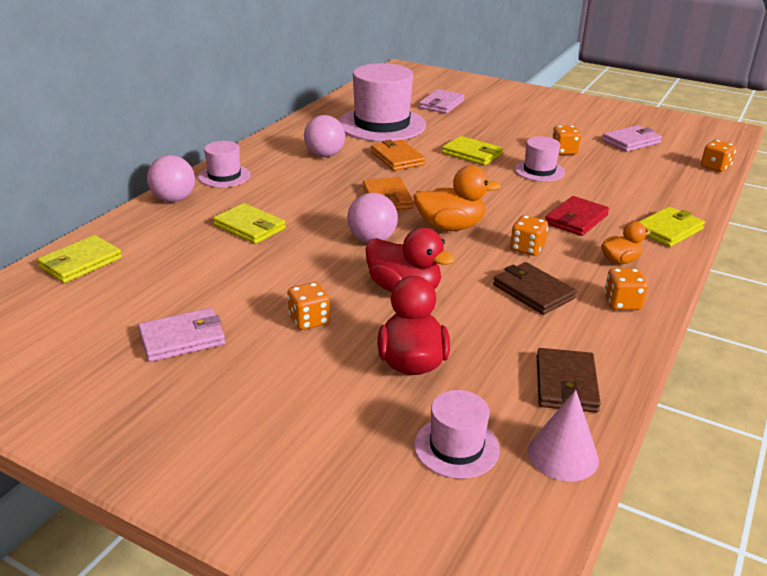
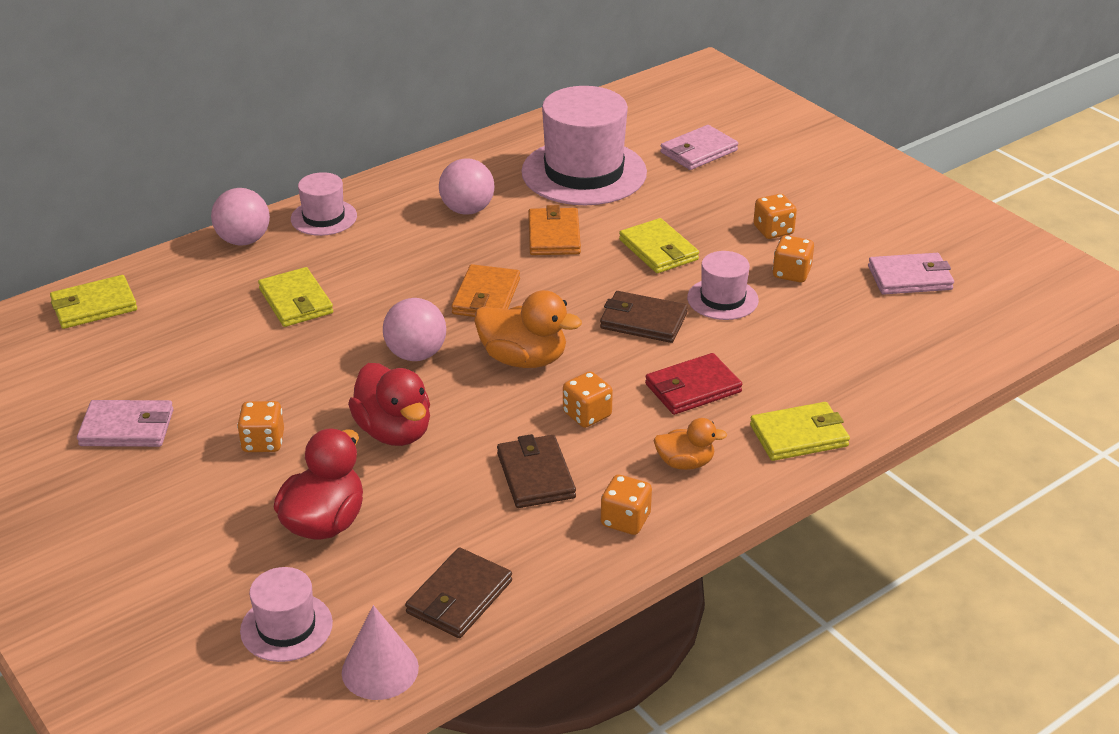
camera: 25 degrees right, 5 degrees up
orange dice [701,140,736,172] -> orange dice moved to [753,194,797,239]
none -> brown wallet [600,291,688,343]

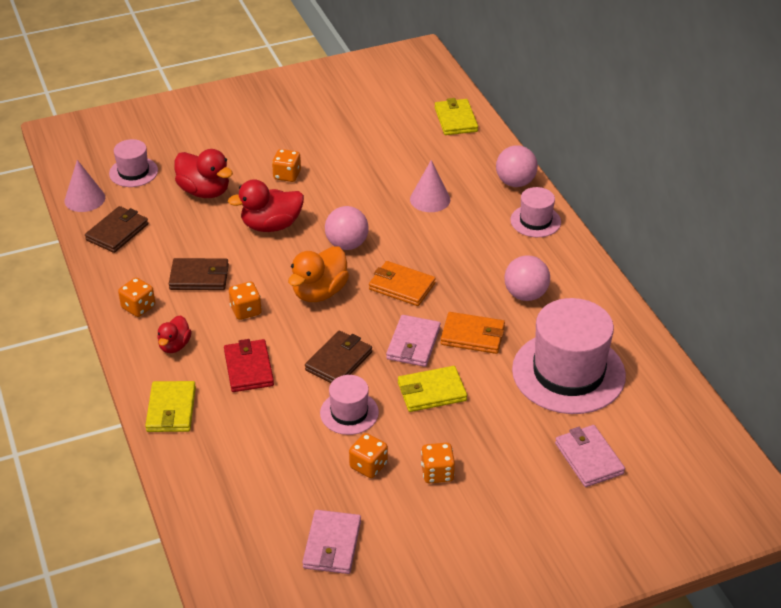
camera: 105 degrees right, 5 degrees up
pink wallet [77,400,174,447] -> pink wallet moved to [386,315,441,367]
yellow wallet [258,267,333,327] -> pink cone [410,160,450,212]
brown wallet [405,547,512,638] -> brown wallet turned 75 degrees clockwise [85,206,148,253]
orange duck [654,418,727,470] -> red duck [157,315,192,353]

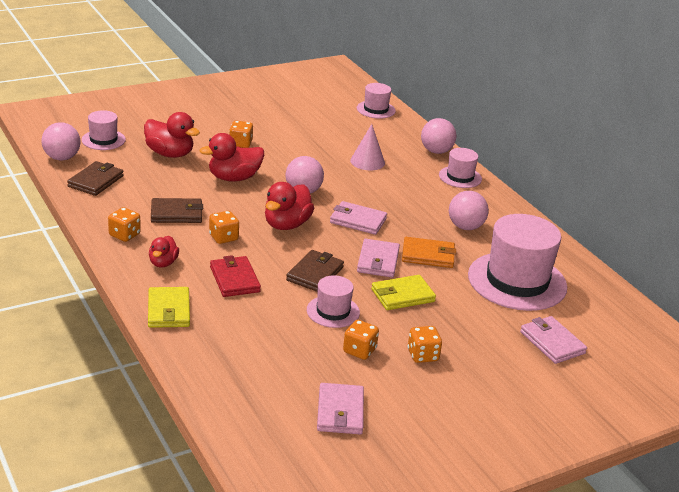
camera: 10 degrees left, 10 degrees down
pink cone [64,160,105,212] -> pink ball [41,122,81,160]
orange duck [288,246,349,302] -> red duck [265,182,314,230]
orange wallet [369,261,436,306] -> pink wallet [330,201,387,235]
yellow wallet [435,98,478,135] -> pink hat [357,83,396,119]

